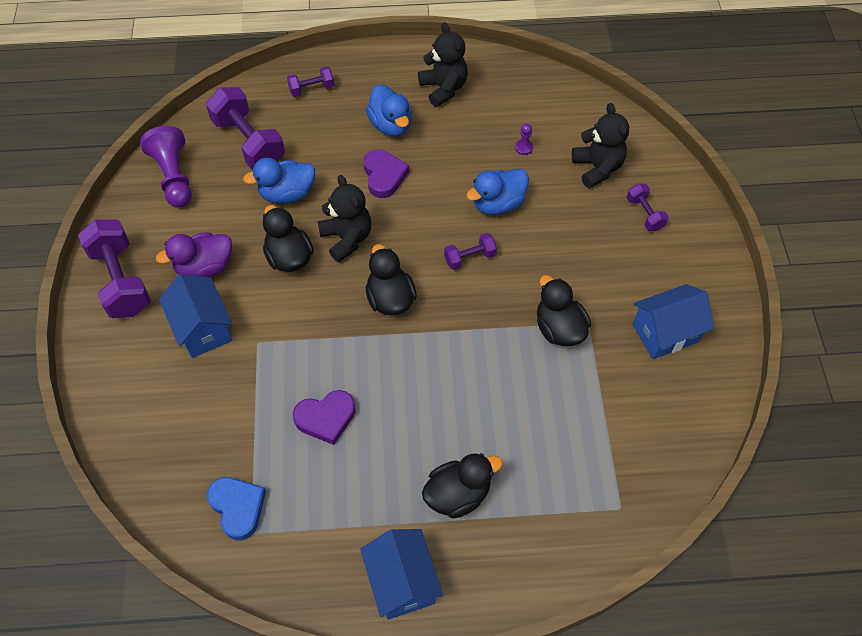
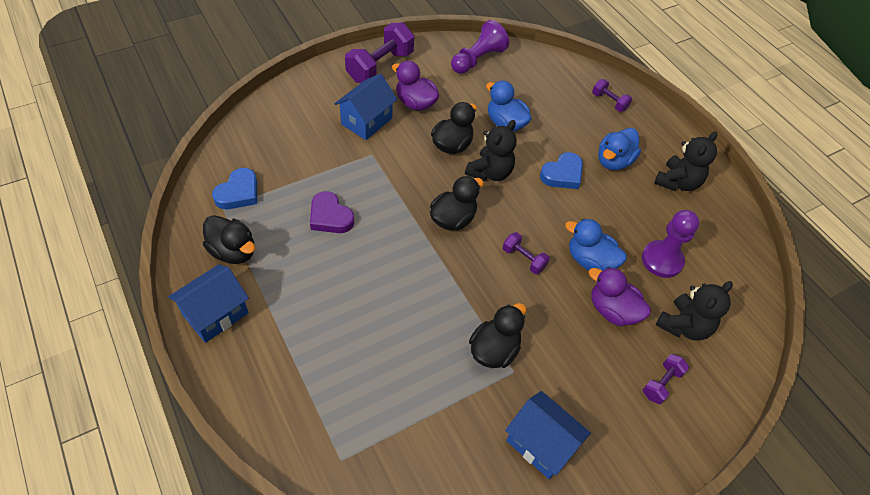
camera: 60 degrees right, 5 degrees down
purple dumbbell [206,87,285,170] -> none
purple heart [363,150,409,198] -> blue heart [540,152,583,189]
black duck [422,453,503,519] -> black duck moved to [203,215,255,264]
purple pawn [515,124,533,155] -> purple pawn [642,210,699,278], size x2.32
none -> purple duck [589,267,651,326]

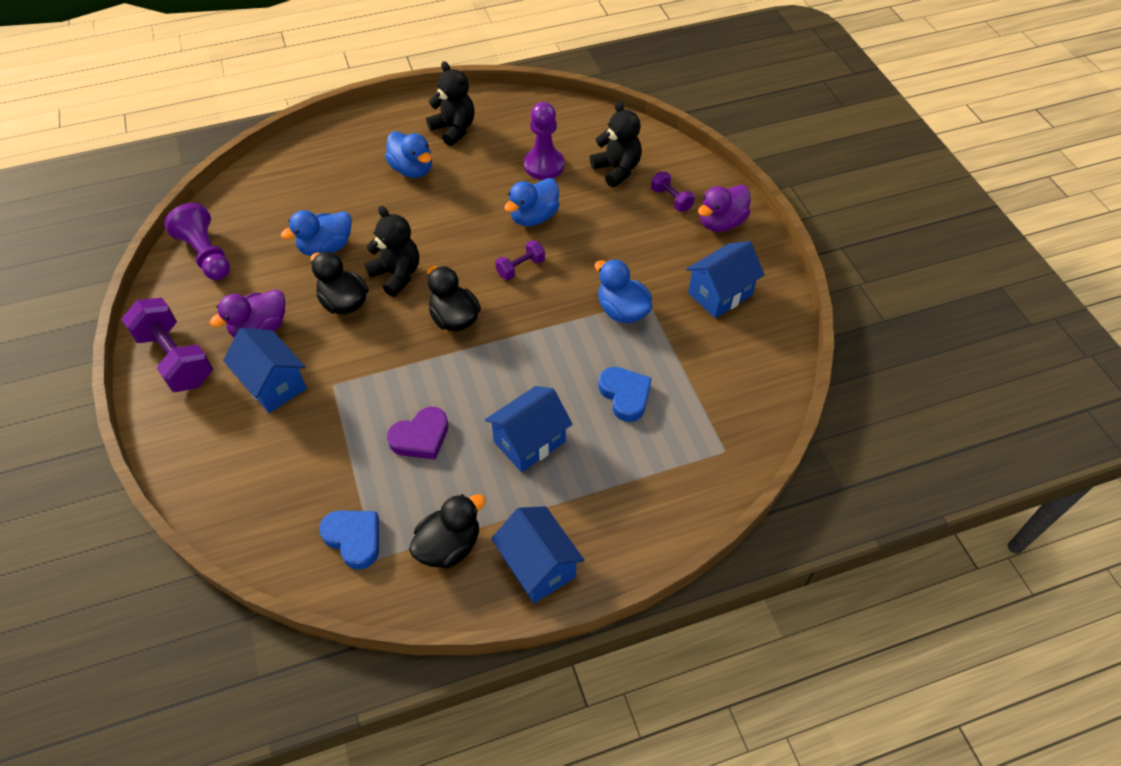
camera: 75 degrees left, 0 degrees up
black duck [469,303,526,368] -> blue duck [594,259,652,323]
blue heart [540,152,583,189] -> blue heart moved to [598,367,652,422]
purple duck [589,267,651,326] -> purple duck moved to [698,185,750,232]
purple dumbbell [592,79,632,112] -> none
none -> blue house [485,386,573,472]

